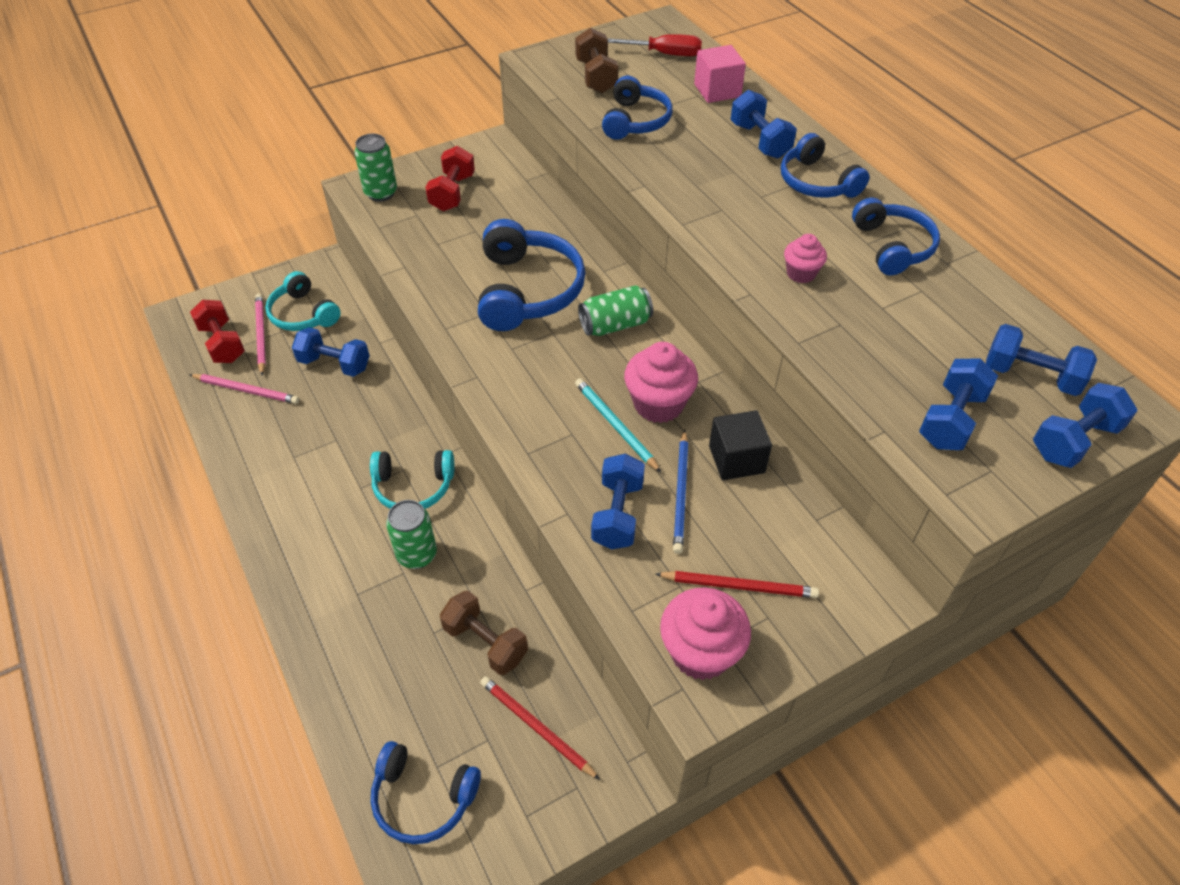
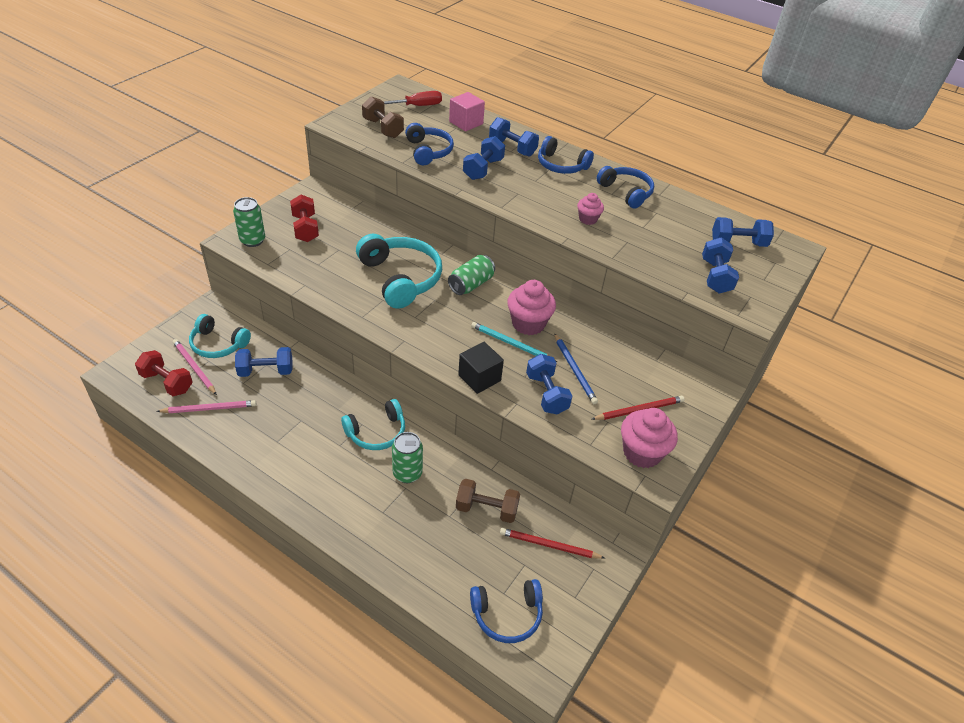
camera: 30 degrees left, 5 degrees down
blue headphones [478,219,586,331] -> turquoise headphones [356,234,442,309]
black cube [709,410,772,480] -> black cube moved to [458,342,504,394]
blue dumbbell [1033,383,1138,468] -> blue dumbbell moved to [463,136,505,180]

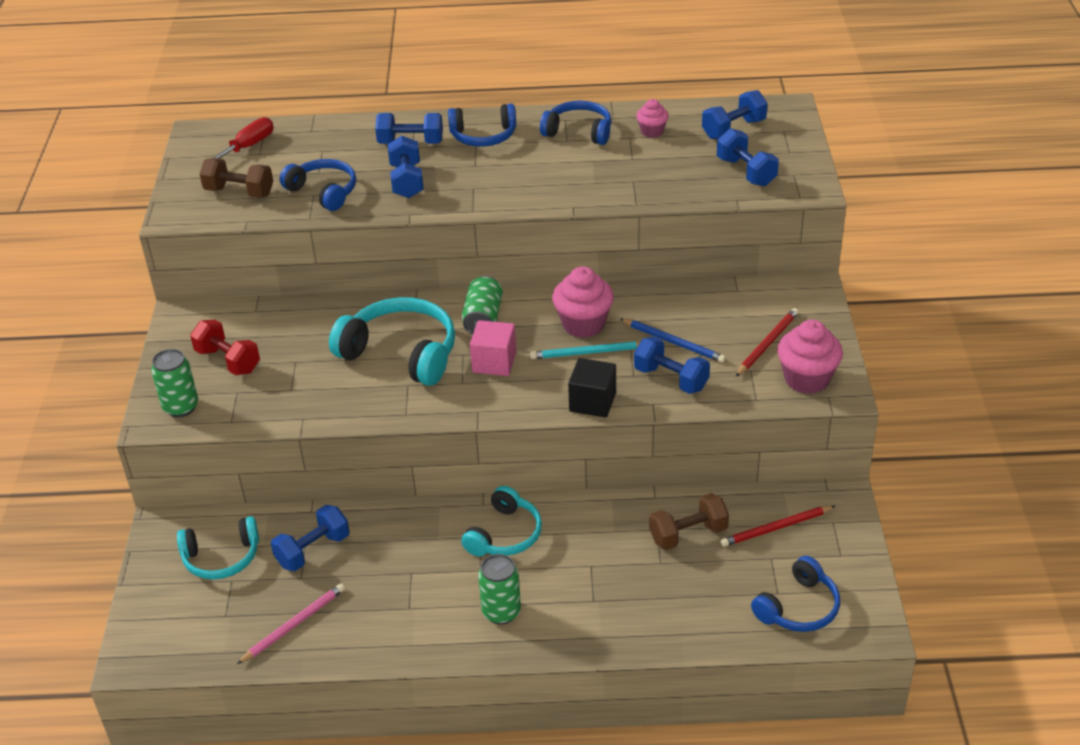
camera: 30 degrees left, 5 degrees down
red dumbbell [135,350,193,396] -> none
pink pencil [173,339,217,395] -> none
green can [392,432,423,483] -> green can moved to [478,554,521,624]
pink cube [449,92,485,131] -> pink cube moved to [470,320,516,376]
pink cupcake [577,193,604,225] -> pink cupcake moved to [636,99,669,138]

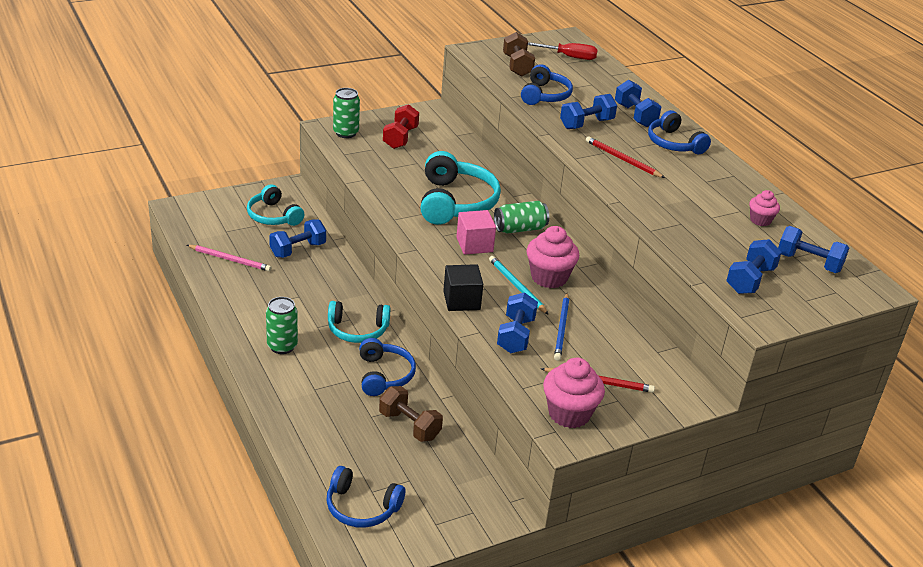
camera: 60 degrees right, 5 degrees down
blue dumbbell [271,505,350,571] -> blue dumbbell turned 60 degrees counterclockwise [269,219,326,258]
blue headphones [540,101,611,145] -> blue headphones moved to [359,338,416,396]
red pencil [721,506,835,547] -> red pencil moved to [586,136,665,178]

